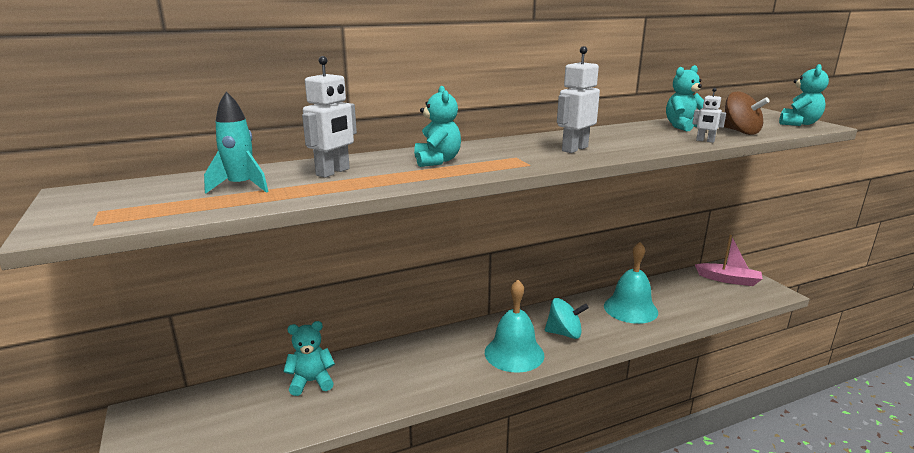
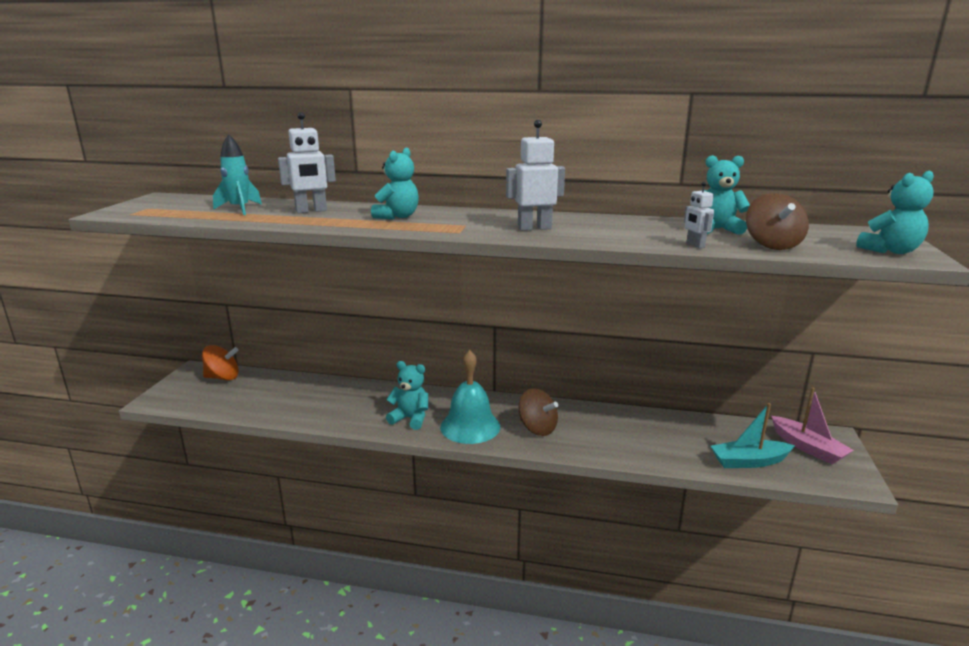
camera: 35 degrees right, 0 degrees up
turquoise teddy bear [283,321,335,396] -> turquoise teddy bear moved to [386,361,428,430]
turquoise spinning top [545,298,589,339] -> brown spinning top [519,388,558,436]
turquoise bell [604,242,658,324] -> none
none -> orange spinning top [202,345,239,381]
none -> turquoise boat [711,403,795,468]

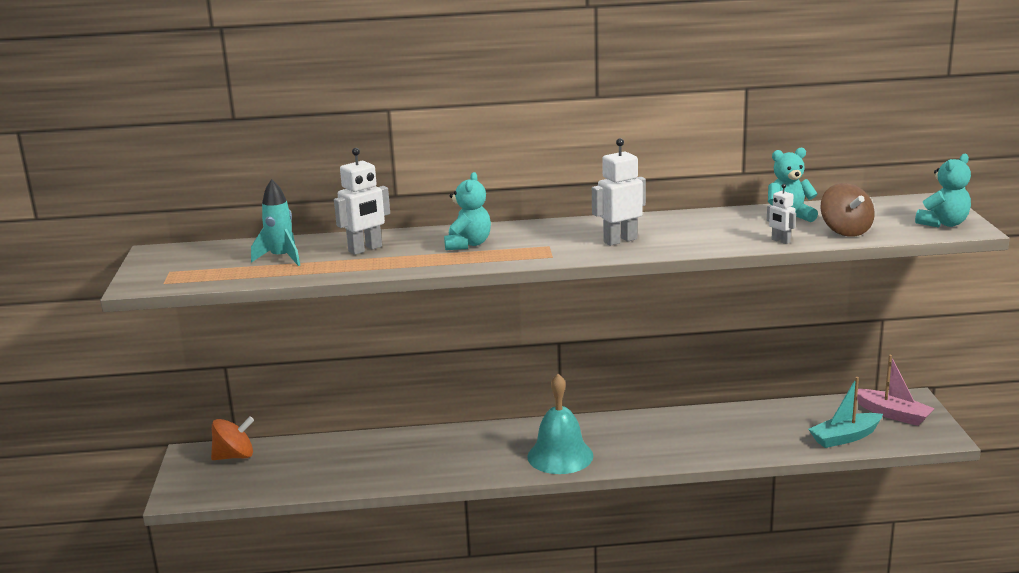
camera: 15 degrees left, 0 degrees up
turquoise teddy bear [386,361,428,430] -> none
brown spinning top [519,388,558,436] -> none

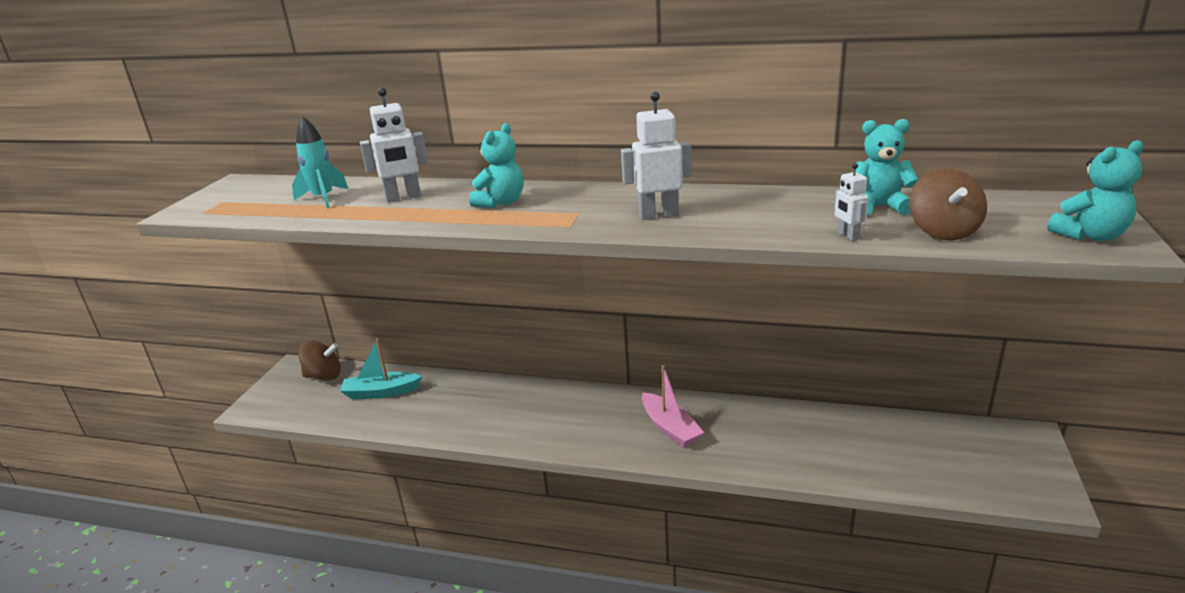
camera: 20 degrees right, 5 degrees up
orange spinning top [211,416,254,460] -> brown spinning top [298,341,341,381]
turquoise bell [527,374,593,474] -> none
turquoise boat [808,377,883,448] -> turquoise boat moved to [340,338,422,399]
pink boat [857,355,935,426] -> pink boat moved to [642,365,704,448]

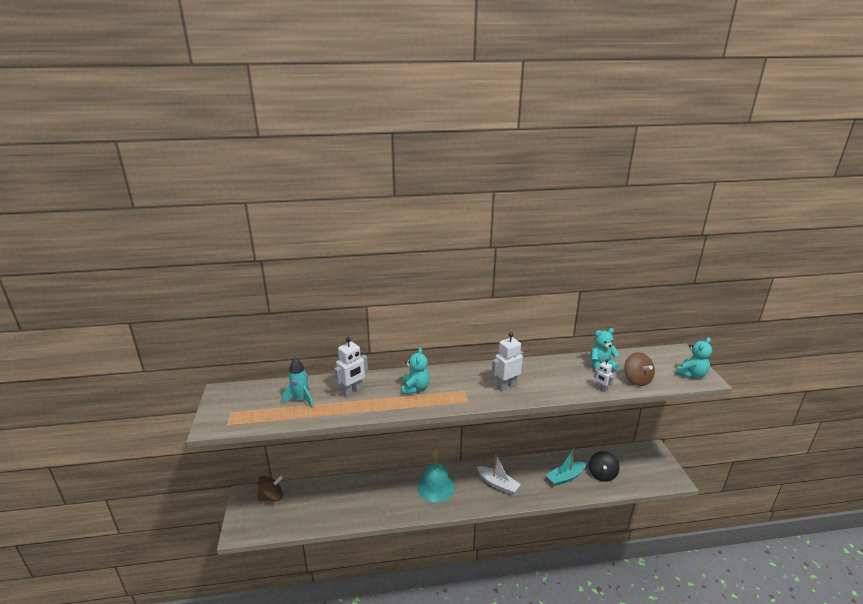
camera: 25 degrees left, 0 degrees up
turquoise boat [340,338,422,399] -> turquoise boat moved to [546,448,586,486]
pink boat [642,365,704,448] -> white boat [477,454,521,495]
none -> turquoise bell [417,448,455,502]
none -> black spinning top [589,451,620,482]

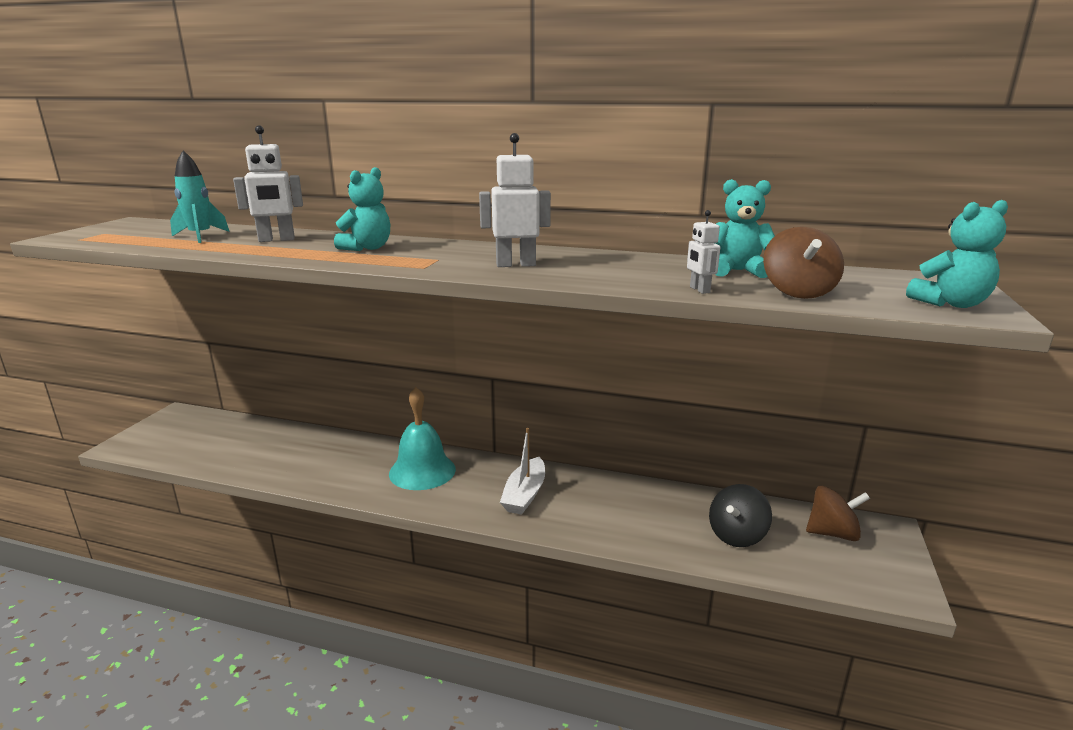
camera: 25 degrees right, 5 degrees down
brown spinning top [258,475,283,501] -> brown spinning top moved to [806,486,870,541]
white boat [477,454,521,495] -> white boat turned 45 degrees clockwise [500,428,545,515]
turquoise boat [546,448,586,486] -> none

